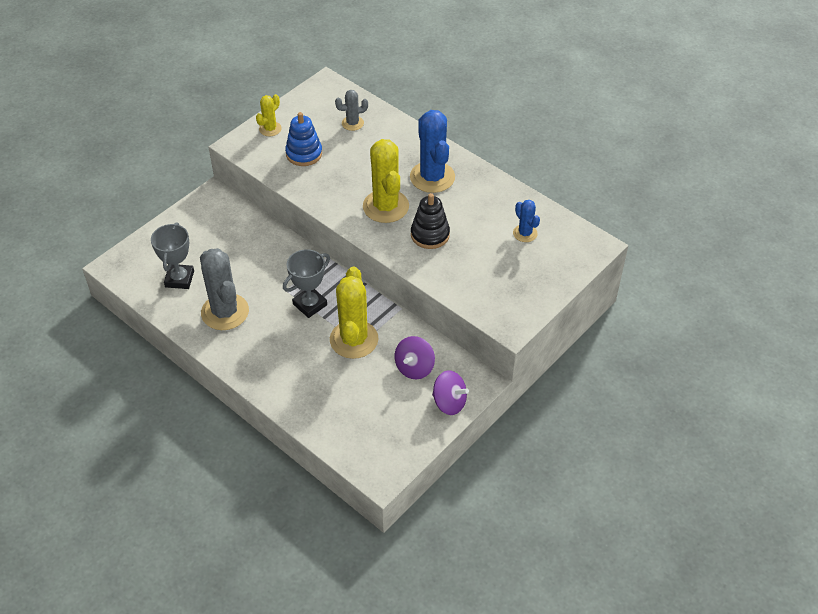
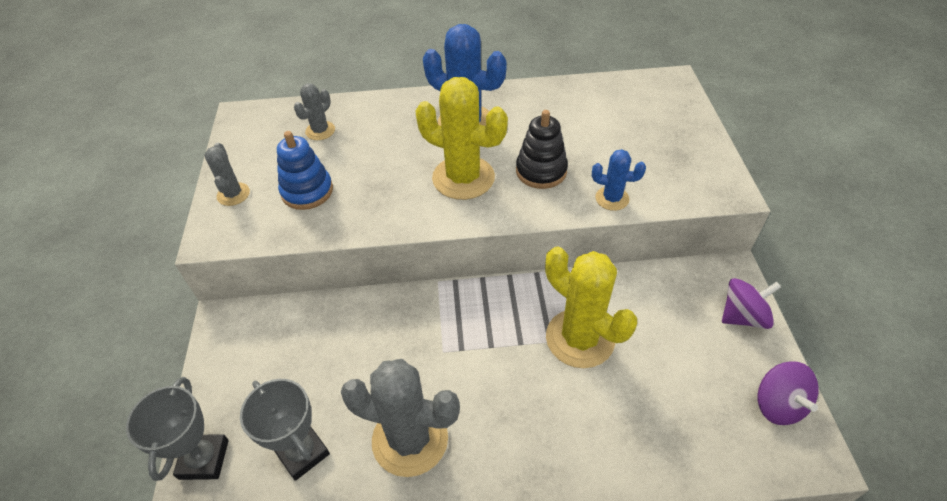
camera: 45 degrees left, 0 degrees up
yellow cactus [256,94,282,136] -> grey cactus [204,143,250,206]
grey trophy [283,249,330,318] -> grey trophy moved to [126,377,229,481]
purple spinning top [395,336,435,379] -> purple spinning top moved to [758,361,819,425]
blue cactus [513,200,540,242] -> blue cactus moved to [592,149,646,211]

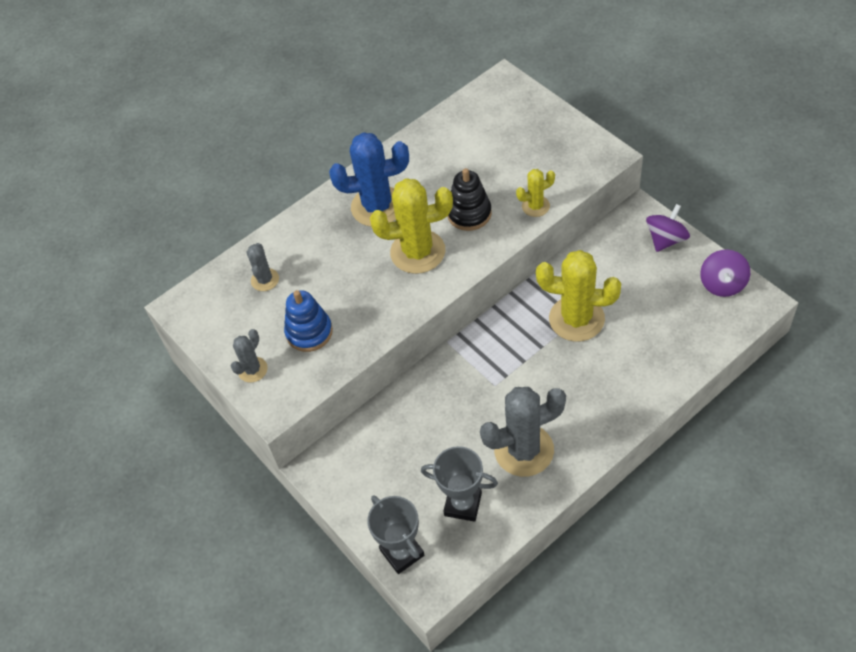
camera: 30 degrees left, 5 degrees up
grey cactus [204,143,250,206] -> grey cactus turned 75 degrees clockwise [231,329,268,383]
blue cactus [592,149,646,211] -> yellow cactus [516,169,555,217]
purple spinning top [758,361,819,425] -> purple spinning top turned 60 degrees clockwise [700,249,750,297]

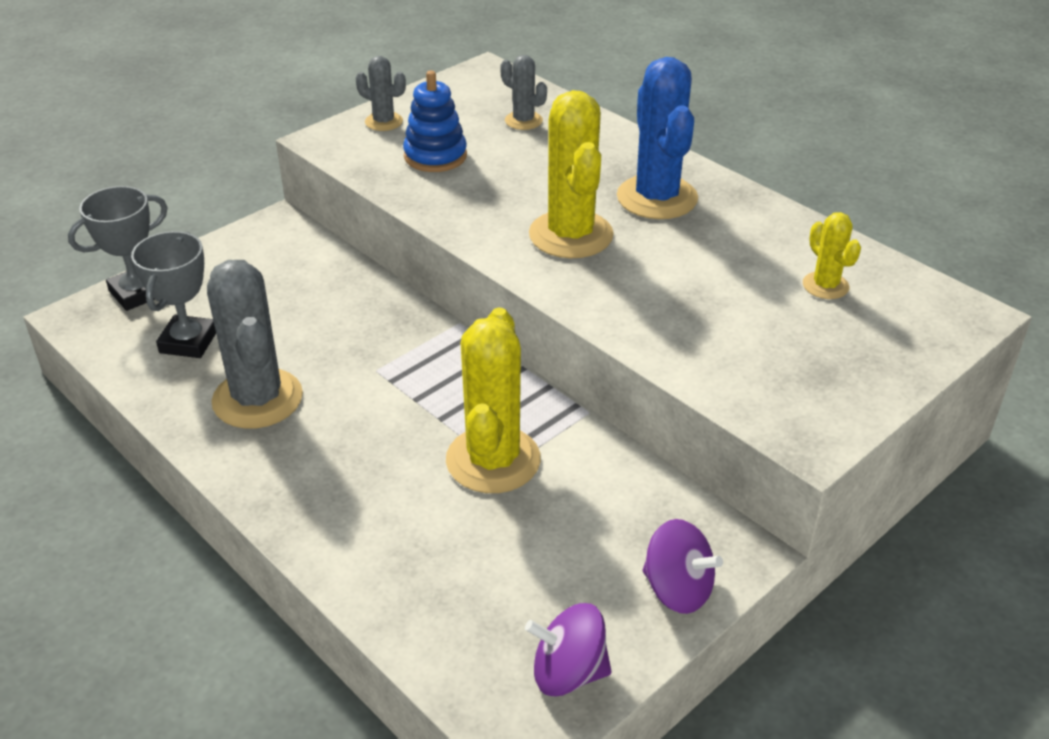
camera: 80 degrees right, 15 degrees down
grey cactus [247,243,279,291] -> grey cactus turned 45 degrees clockwise [500,55,547,130]
black stacking toy [447,168,492,231] -> none
yellow cactus [516,169,555,217] -> yellow cactus moved to [803,212,861,299]

